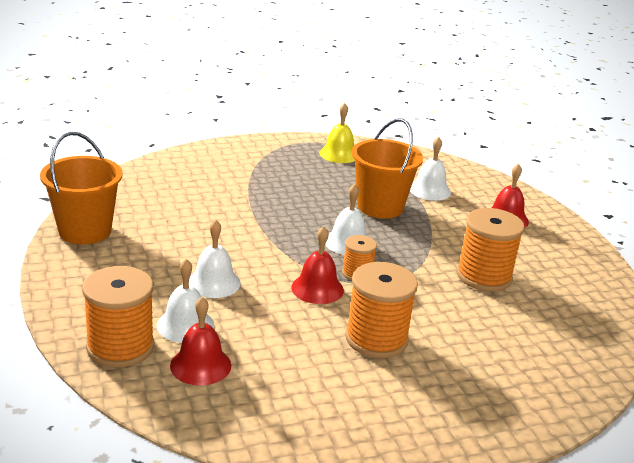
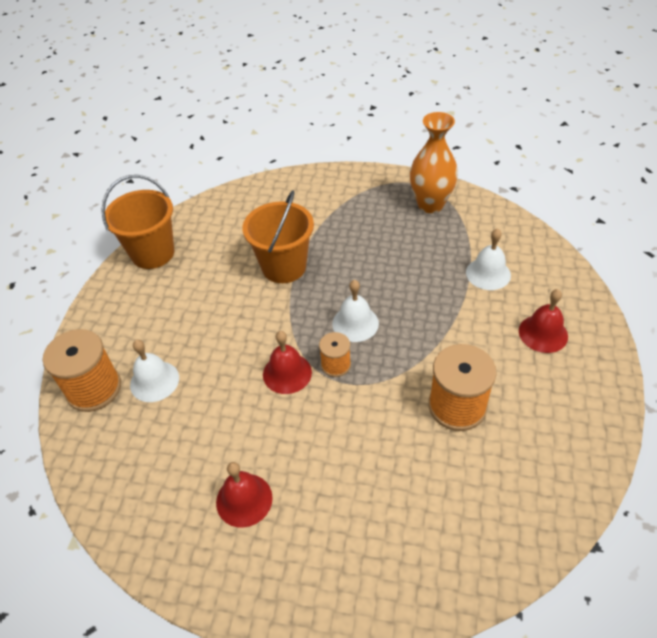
camera: 35 degrees right, 20 degrees up
red bell [170,297,231,386] -> red bell moved to [216,462,273,528]
white bell [189,220,241,298] -> none
yellow bell [319,103,355,163] -> orange vase [410,112,458,213]
orange spool [345,262,418,358] -> none
orange bucket [352,118,423,219] -> orange bucket moved to [242,190,314,283]

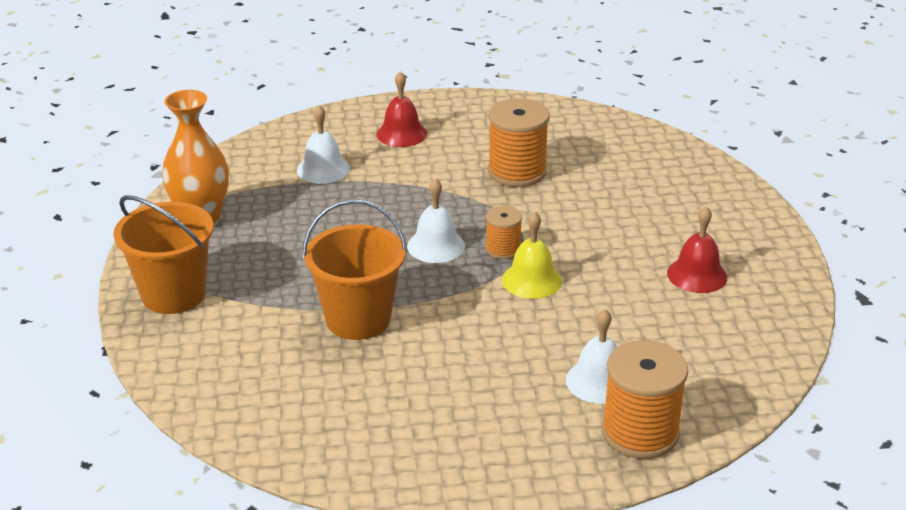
camera: 110 degrees left, 15 degrees down
orange bucket [101,175,174,269] -> orange bucket moved to [113,195,214,314]
red bell [263,331,312,394] -> yellow bell [502,212,562,299]

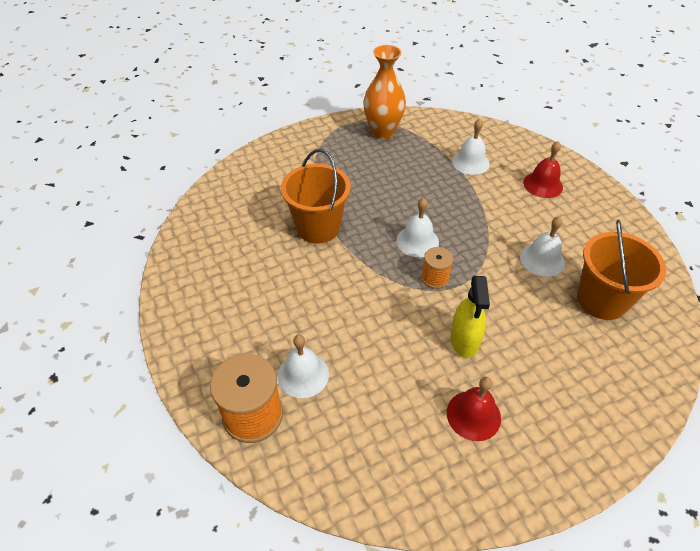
camera: 70 degrees right, 15 degrees up
orange bucket [113,195,214,314] -> orange bucket moved to [577,220,666,320]
orange spool [488,99,550,187] -> white bell [520,216,565,277]
yellow bell [502,212,562,299] -> none
none -> yellow spray bottle [450,276,490,358]

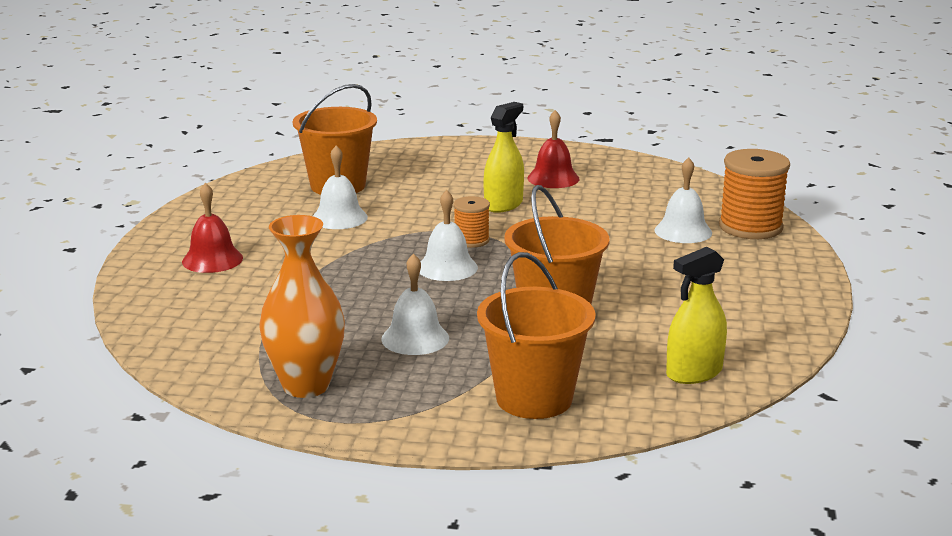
camera: 145 degrees left, 25 degrees down
white bell [452,119,490,175] -> white bell moved to [381,253,449,355]
none -> orange bucket [477,252,596,419]
none -> yellow spray bottle [666,247,727,384]

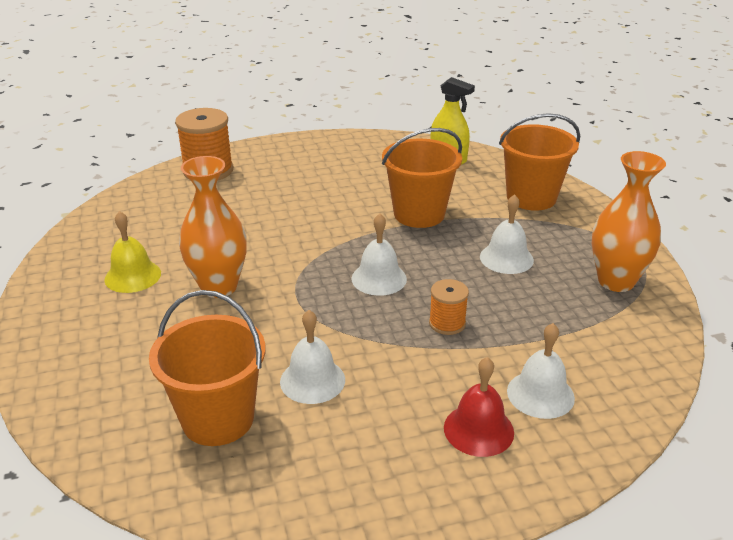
camera: 115 degrees left, 10 degrees up
orange spool [454,196,490,248] -> orange spool moved to [429,279,469,335]
yellow spray bottle [484,102,524,213] -> orange vase [179,156,247,298]
red bell [527,110,580,188] -> yellow bell [104,211,161,293]
white bell [654,157,712,243] -> white bell moved to [507,323,575,419]

